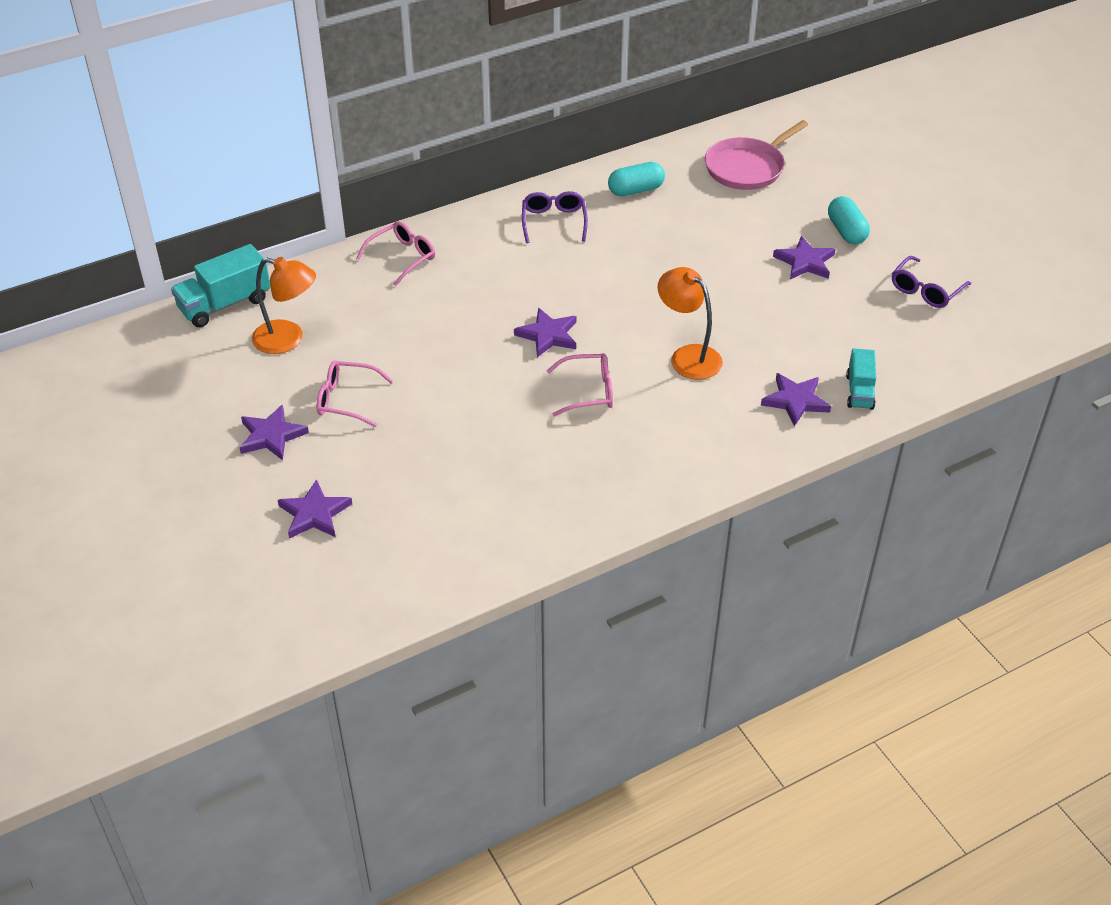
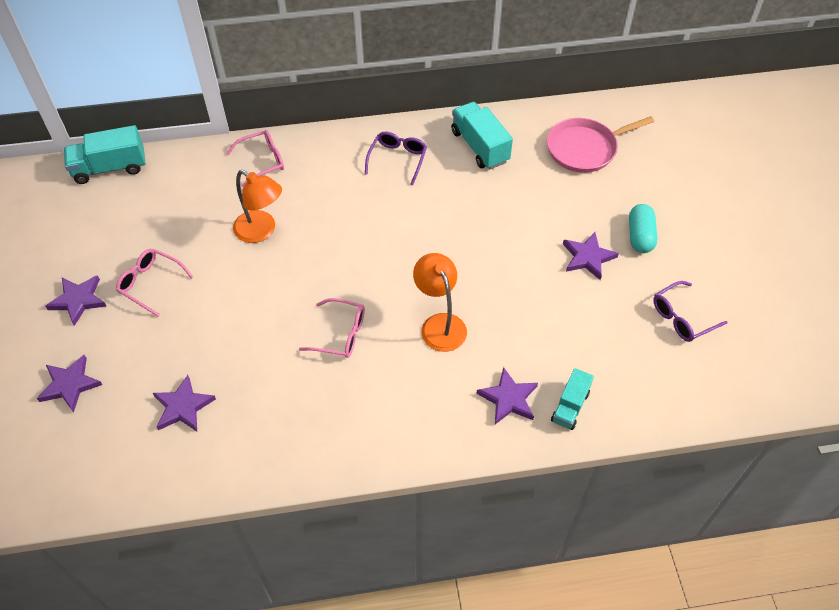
camera: 20 degrees right, 10 degrees up
orange lamp [252,257,316,354] -> orange lamp moved to [233,170,282,243]
purple star [514,308,576,357] -> purple star moved to [153,375,216,431]
turquoise capsule [608,162,665,196] -> turquoise truck [451,102,513,169]

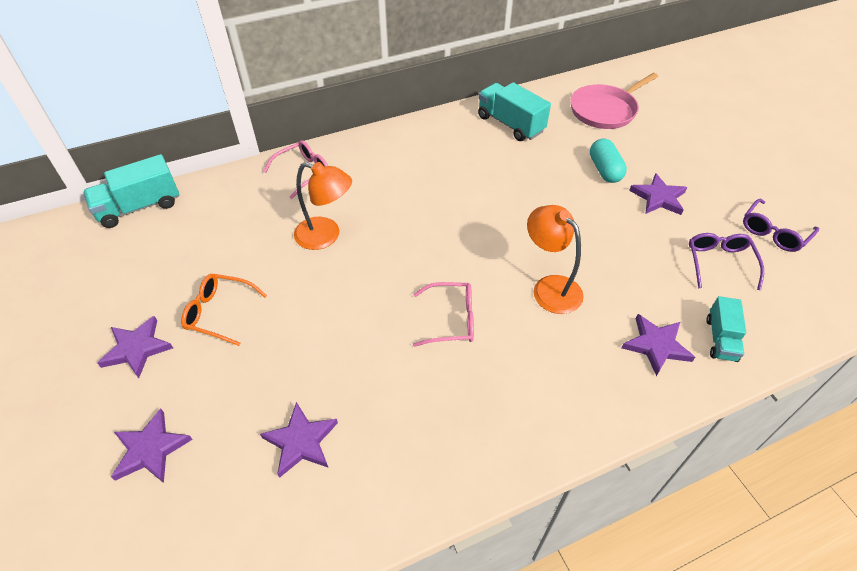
camera: 15 degrees left, 5 degrees down
pink glasses [116,249,193,316] -> orange glasses [181,274,267,346]
purple glasses [365,131,427,186] -> purple glasses moved to [689,233,764,290]
turquoise capsule [629,204,657,253] -> turquoise capsule moved to [590,139,627,183]

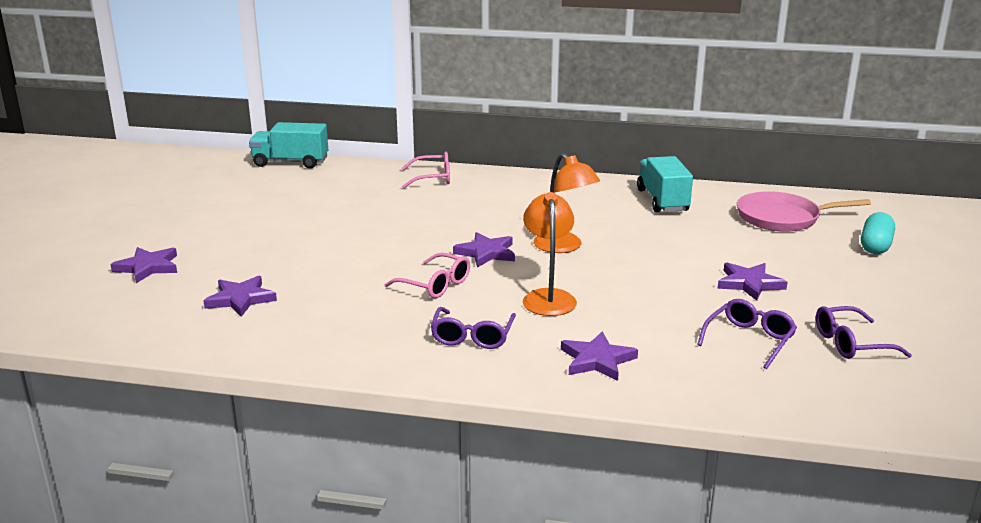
camera: 35 degrees right, 25 degrees down
purple star [98,316,173,378] -> purple star moved to [453,232,515,268]
orange glasses [181,274,267,346] -> none
orange lamp [294,162,352,250] -> orange lamp moved to [534,153,600,253]
turquoise capsule [590,139,627,183] -> turquoise capsule moved to [861,212,895,254]
turquoise truck [707,296,746,362] -> none
none -> purple glasses [431,307,516,349]

